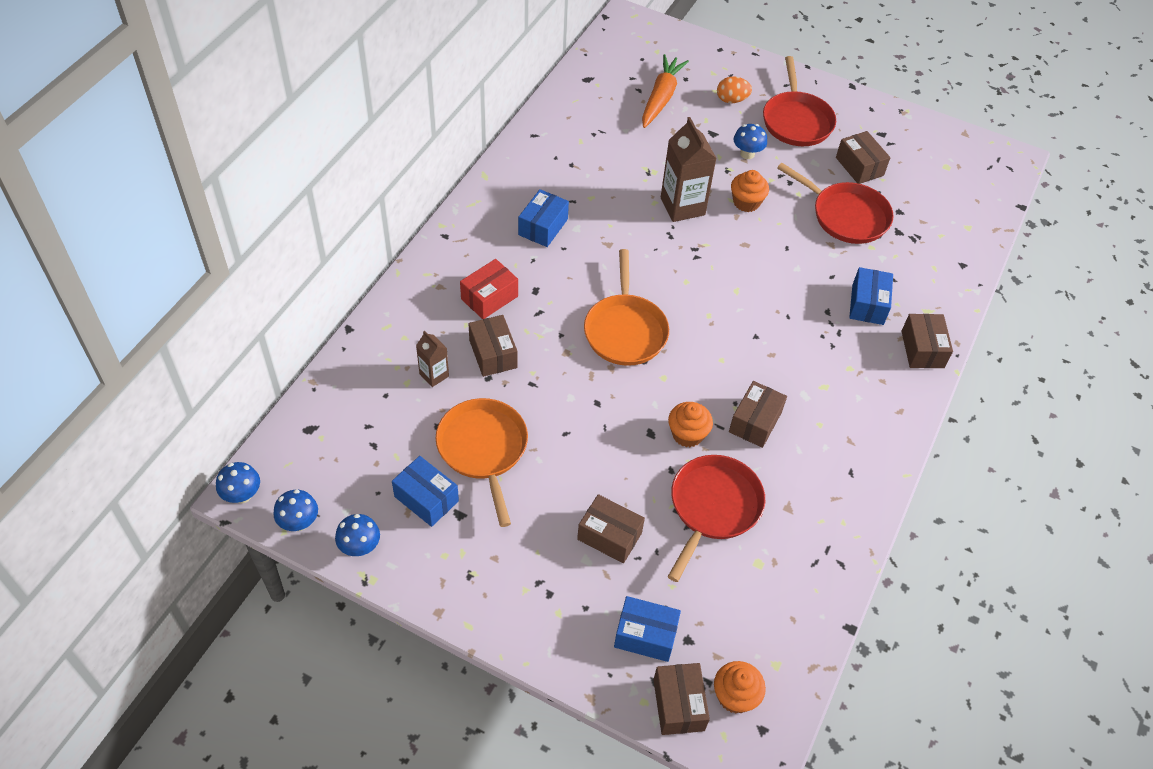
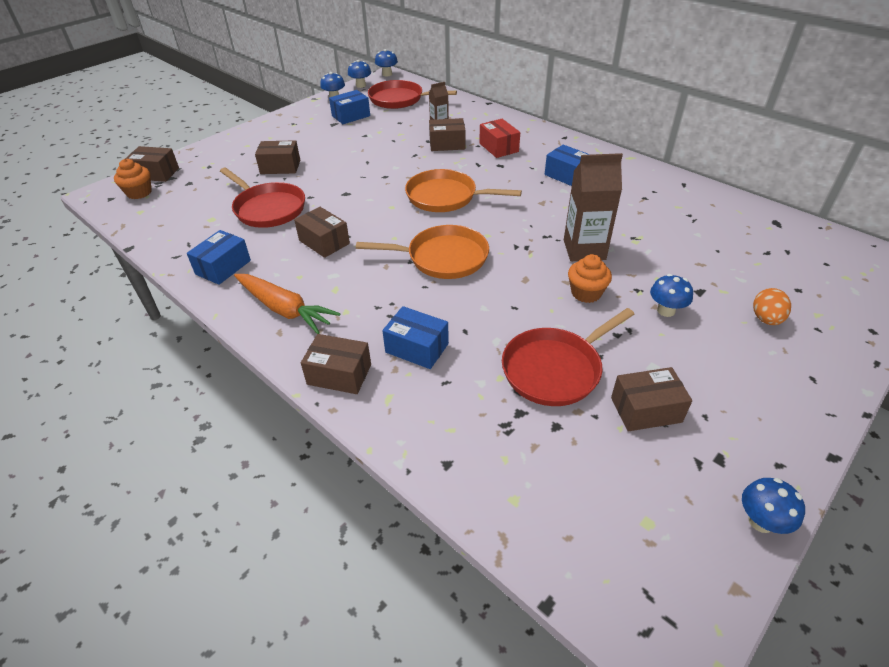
camera: 110 degrees right, 10 degrees down
orange pan [436,398,528,527] -> orange pan moved to [356,225,489,279]
brown box [577,494,645,563] -> brown box turned 45 degrees clockwise [255,140,300,174]
blue box [614,596,681,662] -> blue box moved to [187,230,251,285]
orange carrot [642,54,689,128] -> orange carrot moved to [234,274,341,334]
orange cupcake [668,402,713,447] -> none
red pan [763,56,836,146] -> red pan moved to [368,80,457,109]
none -> blue mushroom [742,478,805,534]

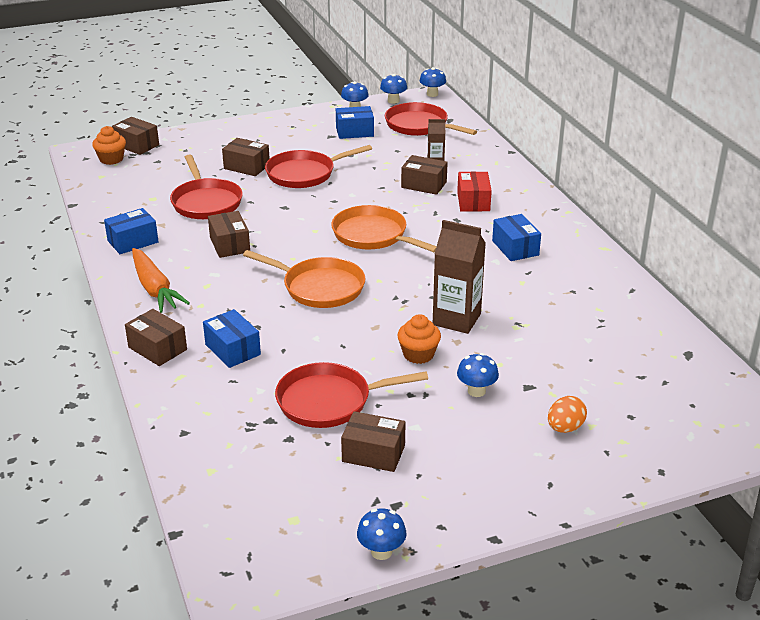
camera: 25 degrees right, 10 degrees down
none -> red pan [265,145,372,188]

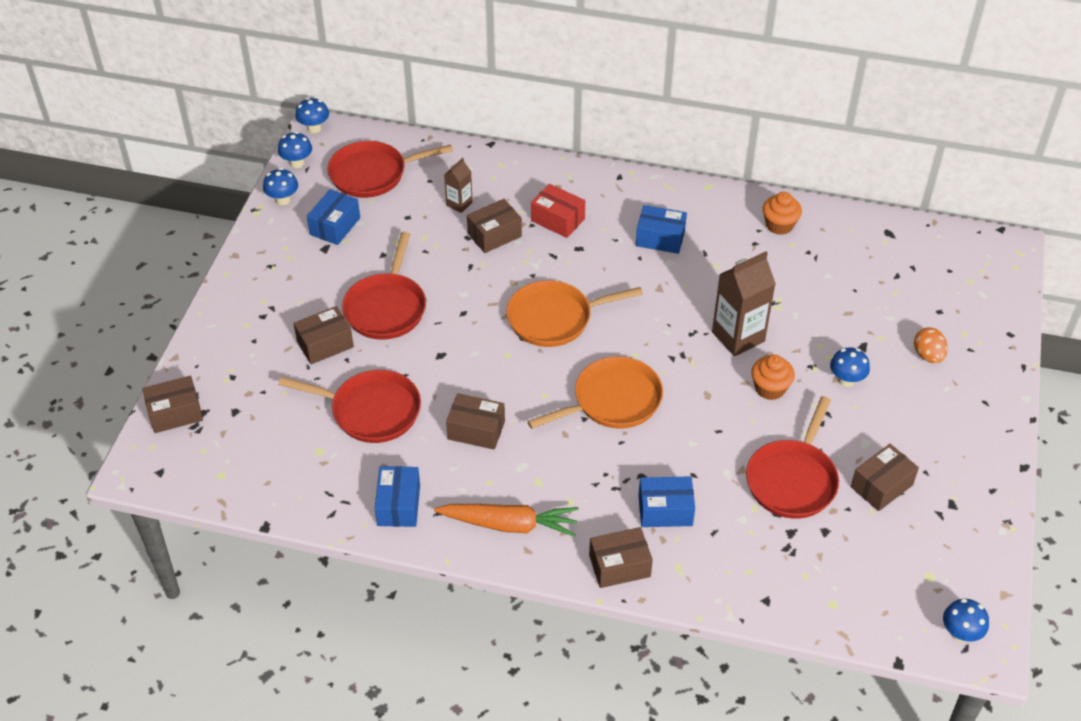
camera: 55 degrees left, 15 degrees up
orange cupcake [92,126,126,165] -> orange cupcake moved to [763,192,802,235]
blue mushroom [357,509,407,560] -> blue mushroom moved to [943,599,989,642]

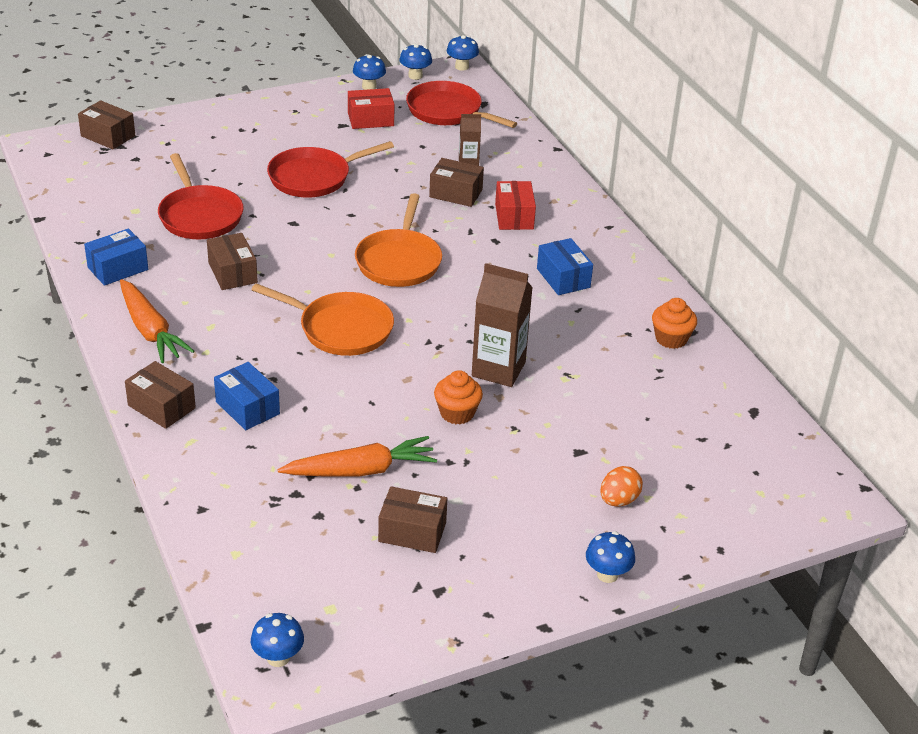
camera: 50 degrees right, 10 degrees down
brown box [293,306,354,364] -> none
blue box [307,189,360,245] -> red box [348,88,395,129]
orange pan [506,280,643,347] -> orange pan turned 120 degrees counterclockwise [355,193,442,287]
red pan [746,396,839,519] -> orange carrot [278,436,437,477]
blue mushroom [830,347,870,387] -> blue mushroom moved to [586,531,635,583]

